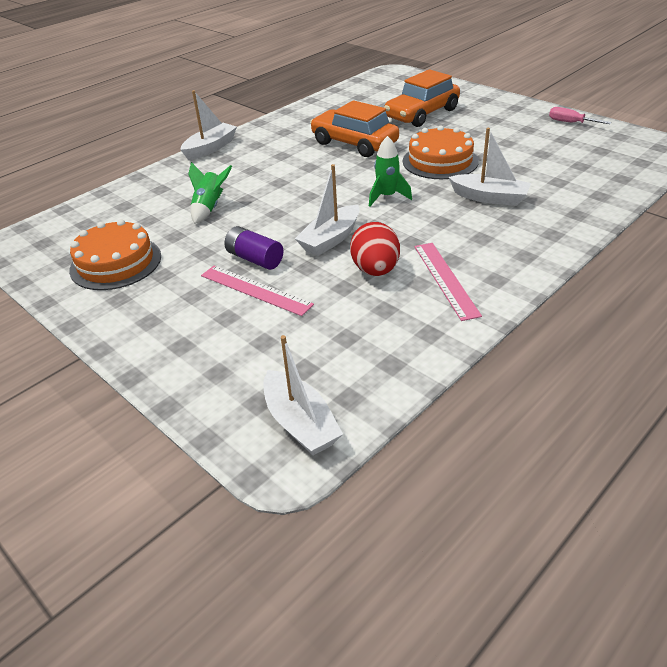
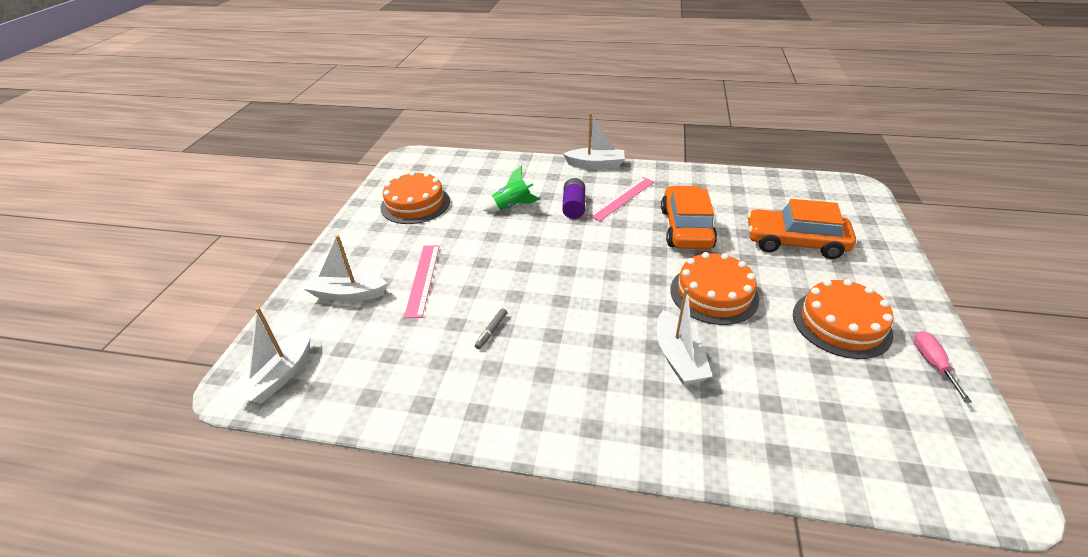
camera: 55 degrees right, 0 degrees up
purple battery [224,226,283,270] -> purple battery moved to [562,178,585,219]
white boat [295,164,360,256] -> white boat moved to [303,235,388,302]
red egg [350,222,400,276] -> grey marker [475,308,507,349]
green rocket [369,136,412,206] -> none
pink ruler [414,243,482,321] -> pink ruler moved to [588,177,654,221]
none -> orange cake [793,279,894,359]

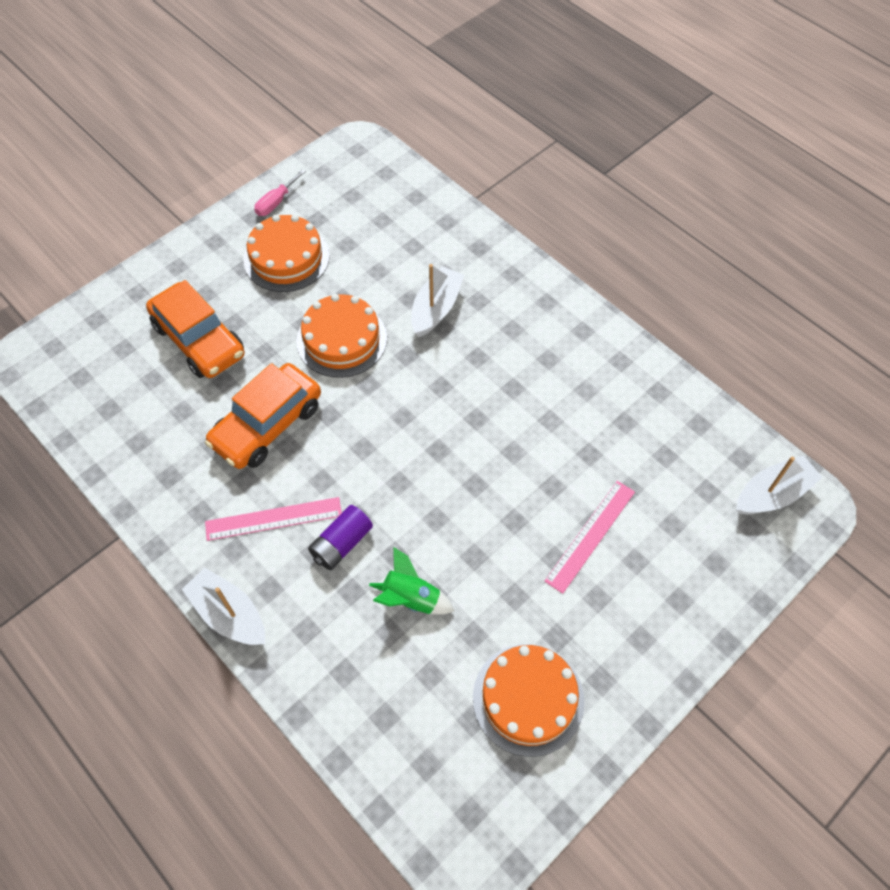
camera: 145 degrees left, 20 degrees up
white boat [303,235,388,302] -> none
grey marker [475,308,507,349] -> none

